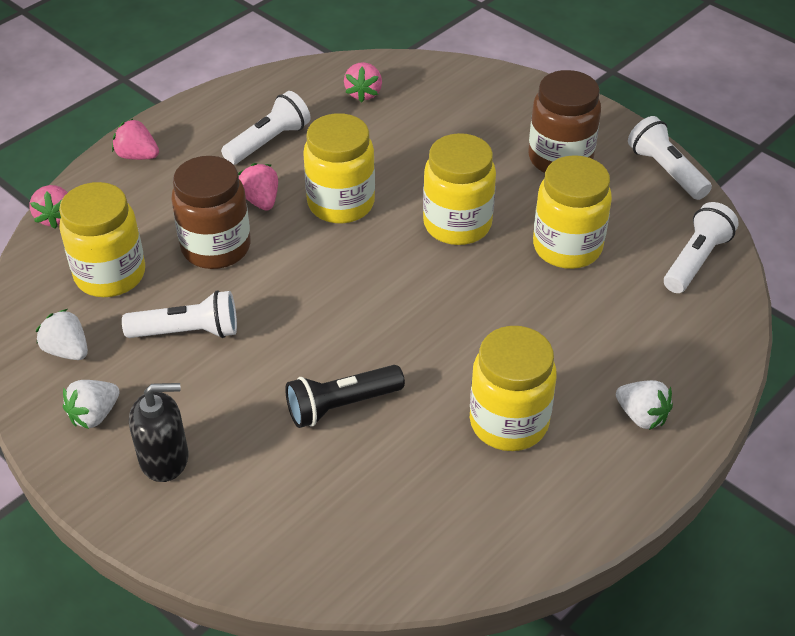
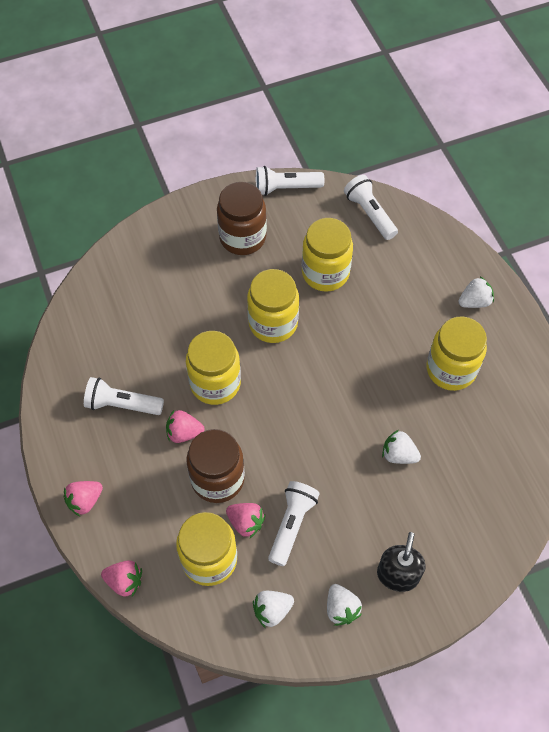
camera: 65 degrees left, 15 degrees up
white flashlight [221,91,311,165] -> white flashlight turned 60 degrees counterclockwise [84,377,164,415]
black flashlight [285,365,405,428] -> white strawberry [382,430,421,464]
pink strawberry [344,62,382,102] -> pink strawberry moved to [226,503,265,538]

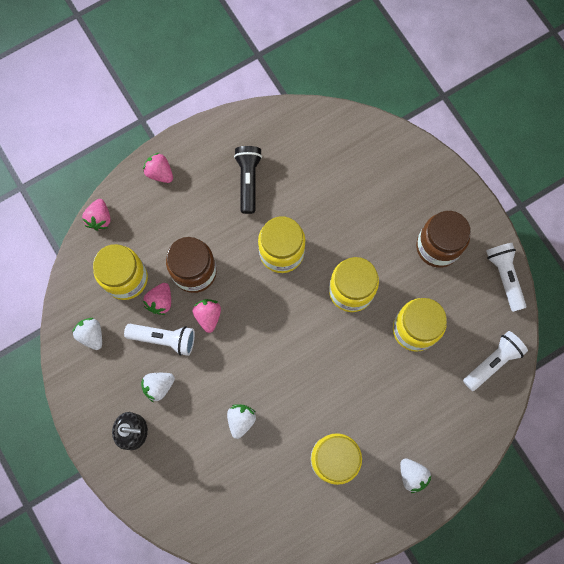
camera: 80 degrees right, 15 degrees up
white flashlight [84,377,164,415] -> black flashlight [234,146,262,214]
pink strawberry [166,410,205,443] -> pink strawberry moved to [193,299,221,333]
white strawberry [327,584,362,626] -> white strawberry moved to [141,373,175,402]

